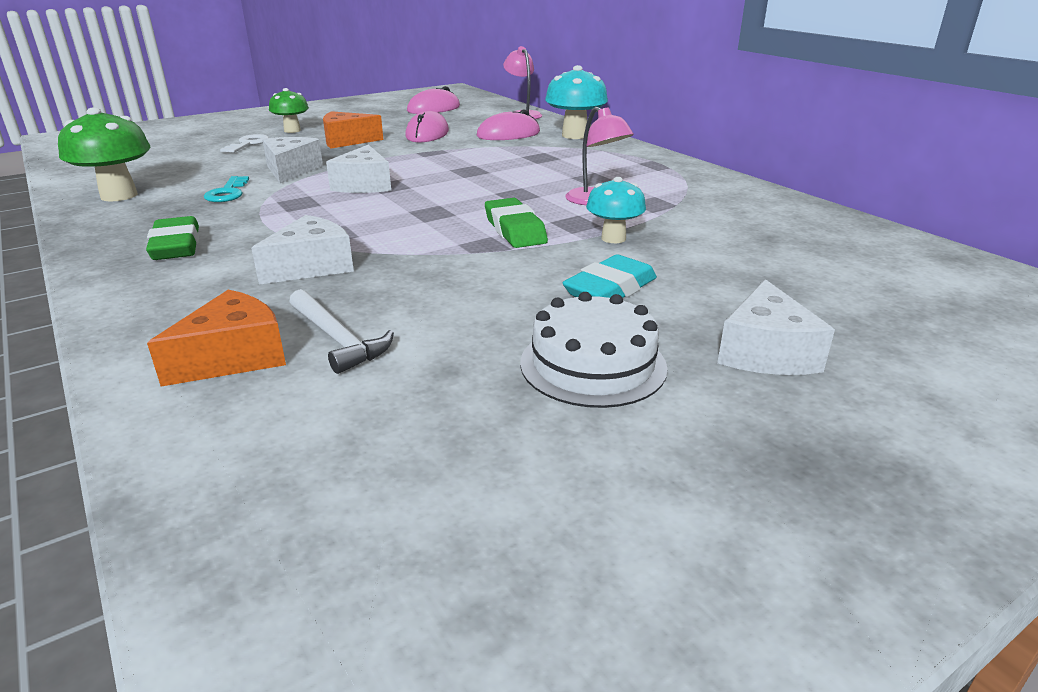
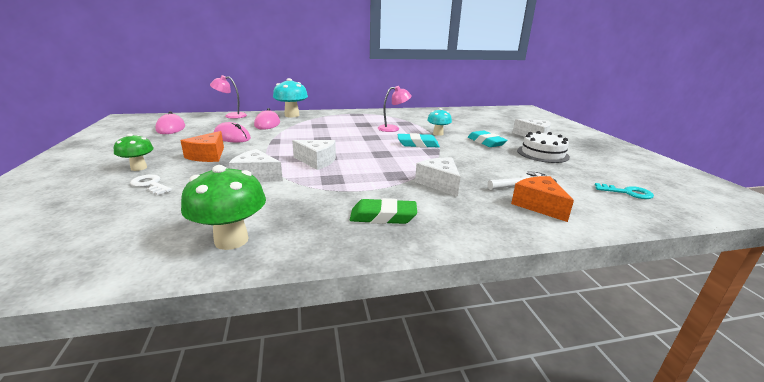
camera: 70 degrees left, 5 degrees down
turquoise key [204,176,249,202] -> turquoise key moved to [595,183,654,199]
green eraser [485,198,548,248] -> turquoise eraser [398,133,440,148]

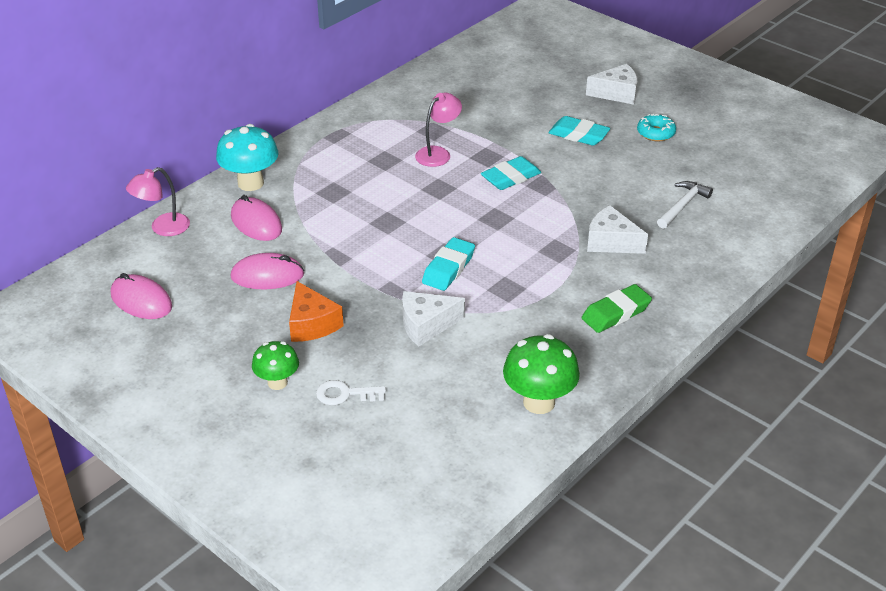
camera: 35 degrees left, 15 degrees up
white cheese [292,140,336,170] -> turquoise eraser [422,237,475,291]
turquoise mushroom [427,108,452,136] -> none
orange cheese [511,176,574,222] -> none
white cake [517,131,570,163] -> turquoise donut [637,114,676,141]
turquoise key [595,183,654,199] -> none

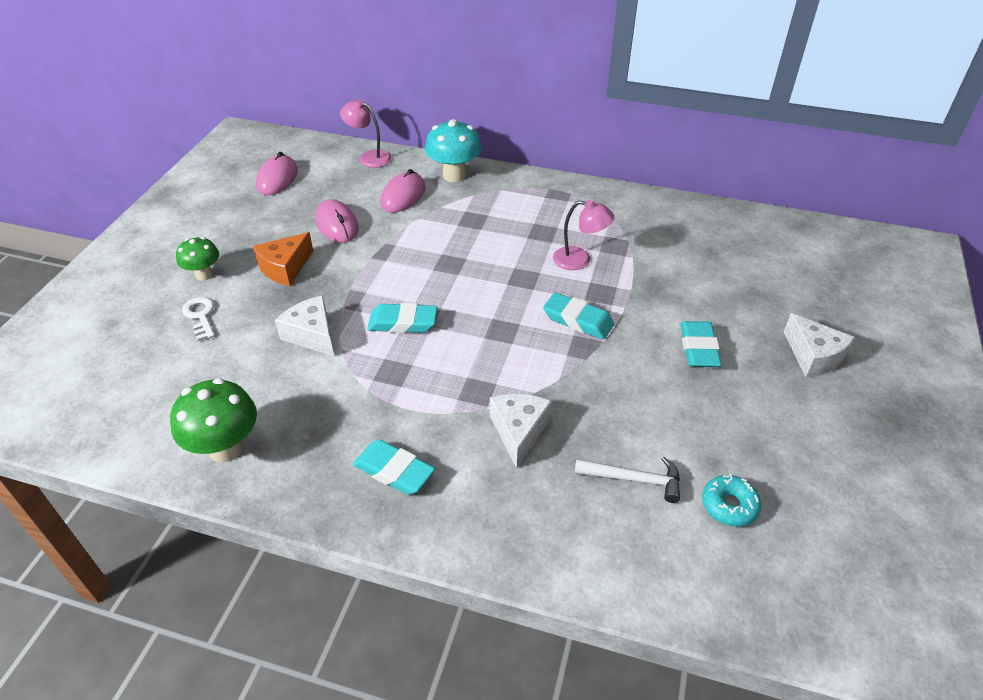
camera: 65 degrees right, 5 degrees up
green eraser [582,284,652,333] -> turquoise eraser [353,439,435,495]
turquoise donut [637,114,676,141] -> turquoise donut moved to [702,474,762,527]

